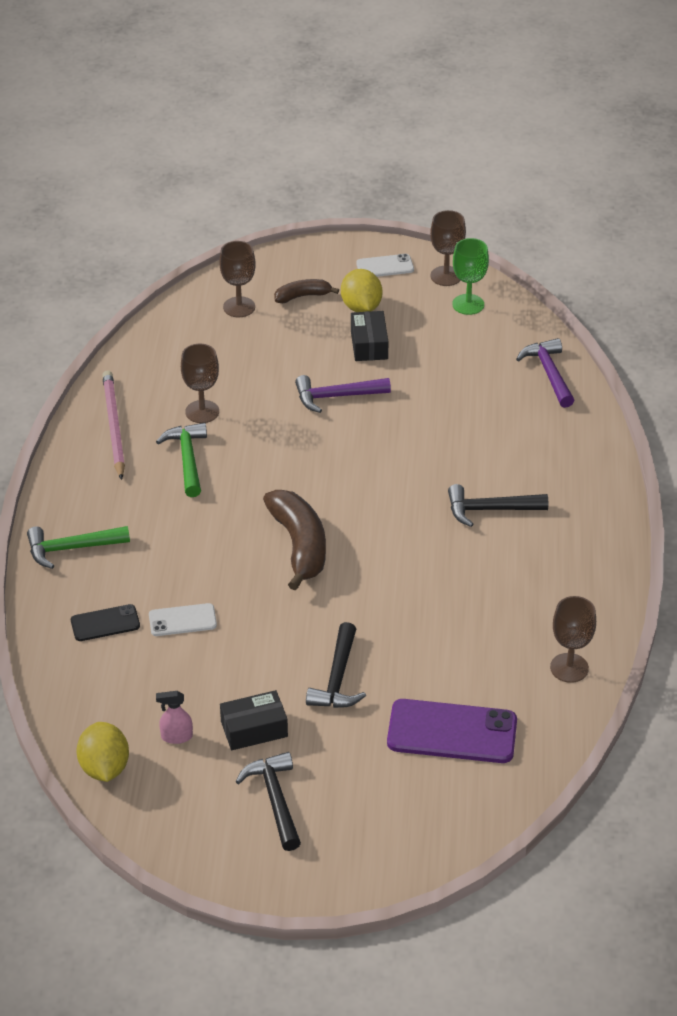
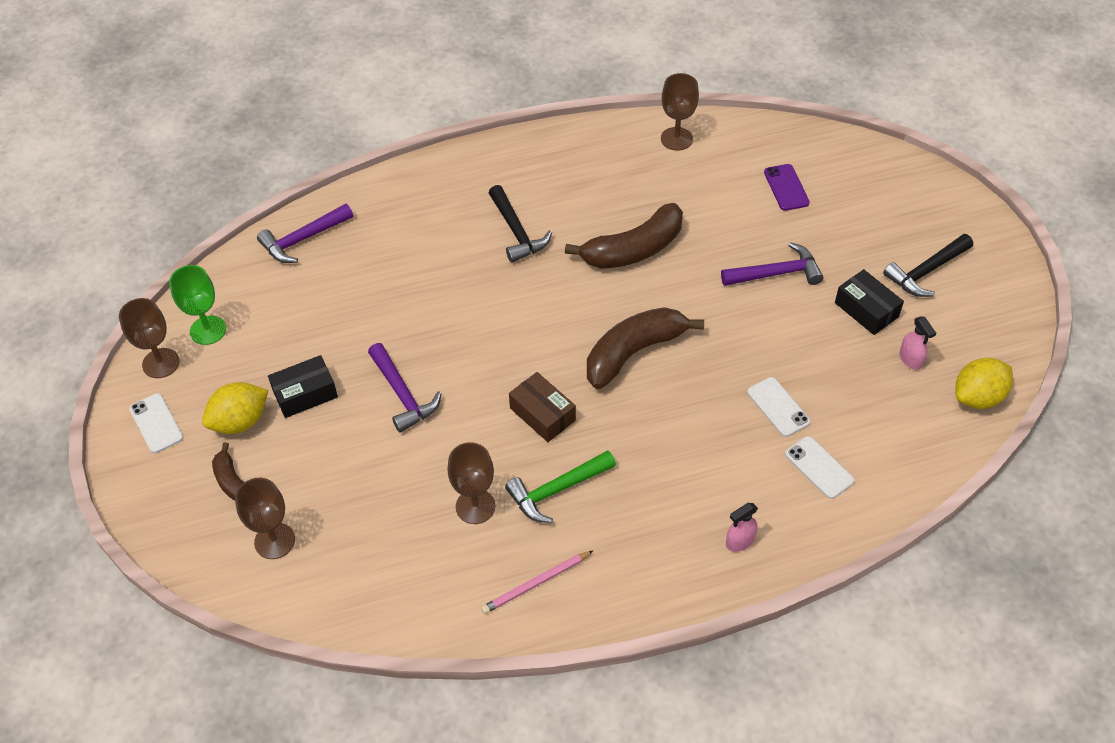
camera: 110 degrees left, 10 degrees up
green hammer [27,526,130,569] -> pink spray bottle [726,503,758,552]
black phone [71,604,140,641] -> white phone [785,436,855,499]
pink pencil [102,370,125,480] -> pink pencil [481,551,593,614], size x0.65
black hammer [306,622,366,708] -> purple hammer [721,242,823,286]
purple phone [387,699,517,763] -> purple phone [764,164,810,211], size x0.55
none -> brown box [509,372,576,442]
none -> brown banana [565,203,683,269]

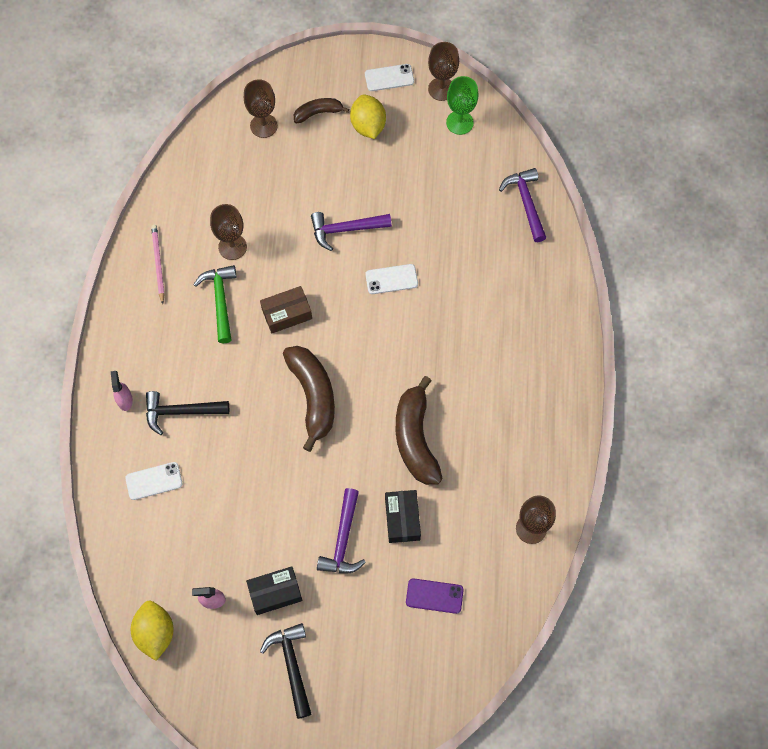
camera: 110 degrees right, 15 degrees up
black box [268,355,338,418] -> black box moved to [385,490,421,543]
black hammer [489,185,552,263] -> black hammer moved to [146,391,229,435]
white phone [747,377,811,437] -> white phone moved to [365,264,418,294]

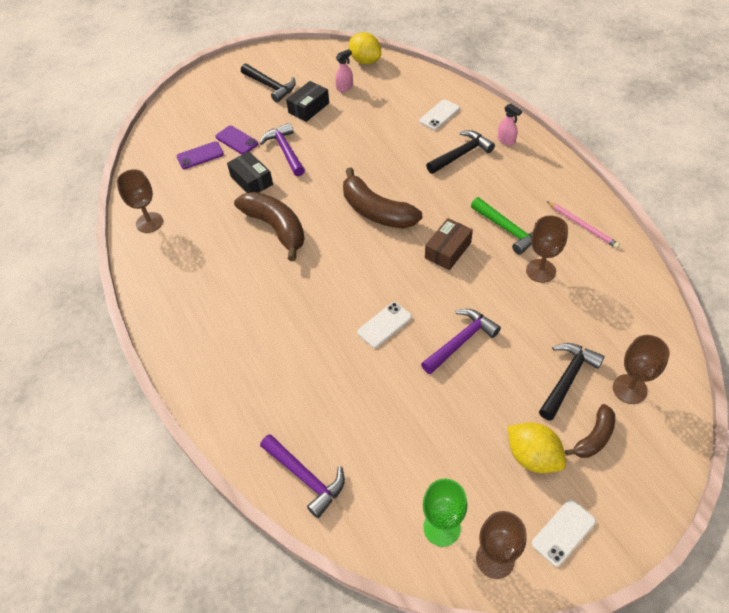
camera: 150 degrees right, 15 degrees down
none -> purple phone [216,126,258,154]
none -> black hammer [539,343,605,420]

